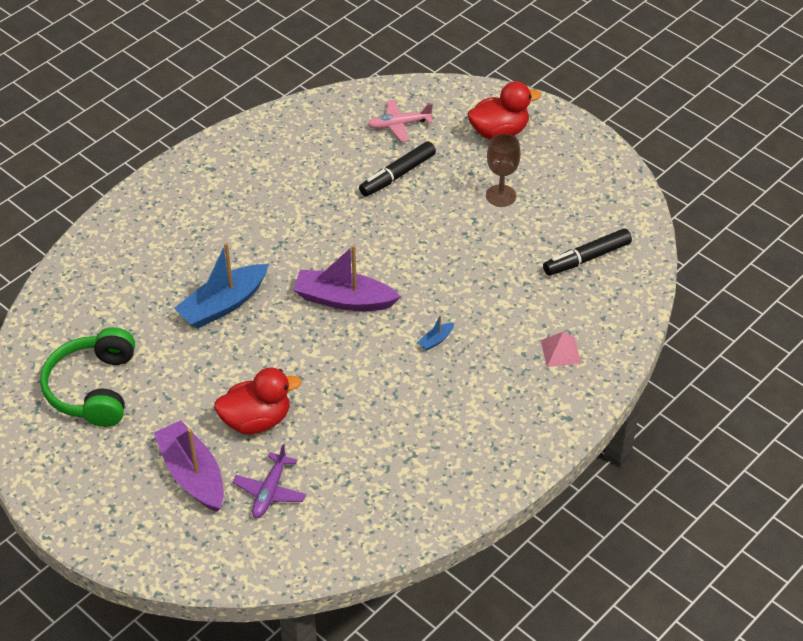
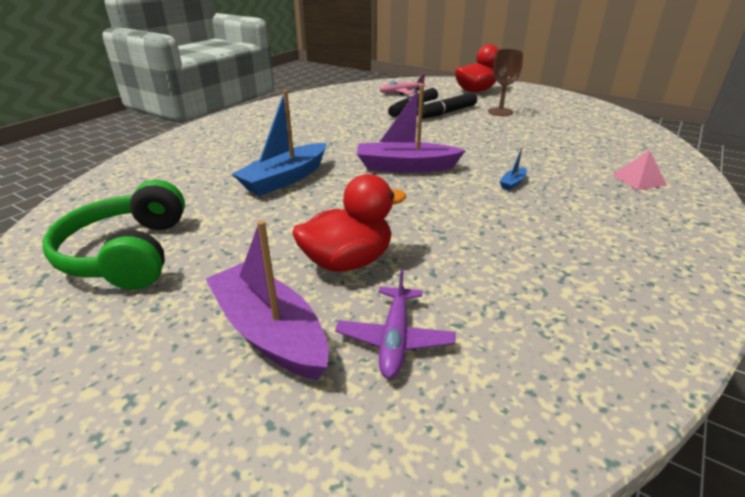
camera: 10 degrees left, 15 degrees down
black marker [543,228,632,276] -> black marker moved to [417,92,477,119]

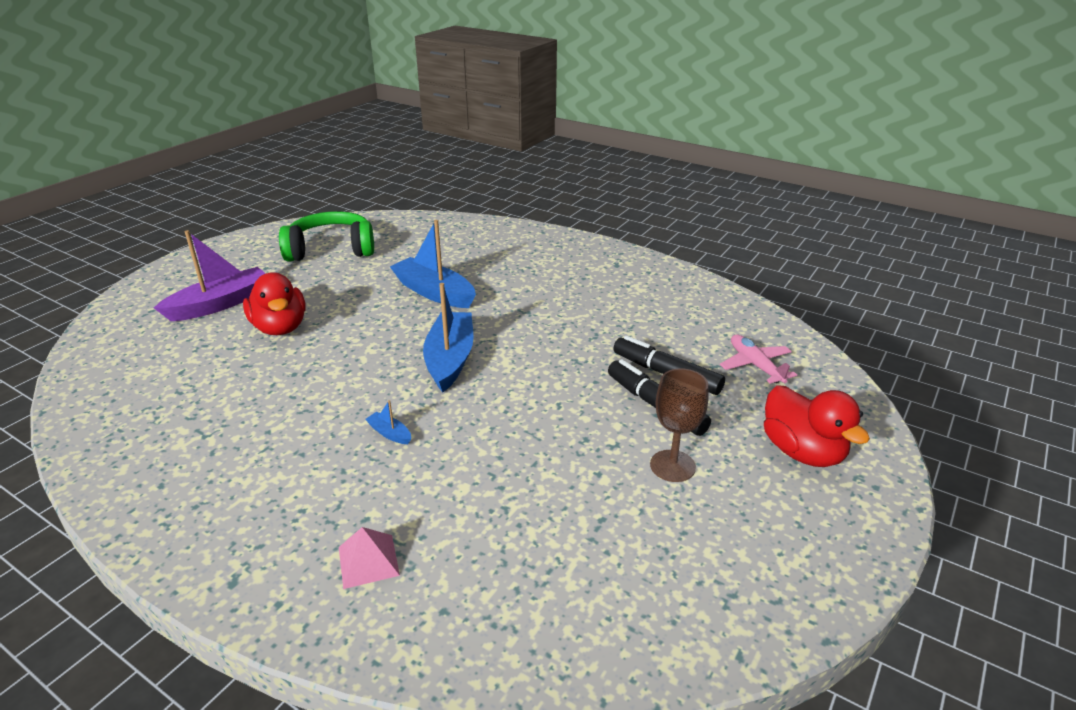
camera: 90 degrees right, 0 degrees up
purple plane [335,268,456,379] -> none
purple boat [357,85,466,173] -> blue boat [423,283,474,392]

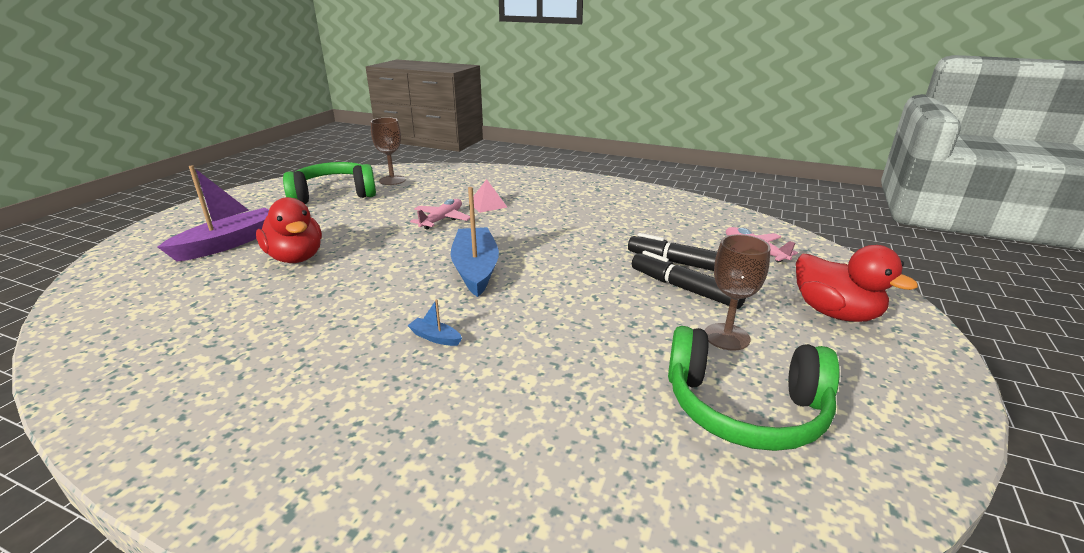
camera: 10 degrees left, 5 degrees down
pink pyramid [339,527,400,589] -> pink pyramid moved to [473,179,507,213]
blue boat [390,220,476,308] -> pink plane [410,199,470,230]
none -> brown goblet [371,118,406,185]
none -> green headphones [668,326,840,451]

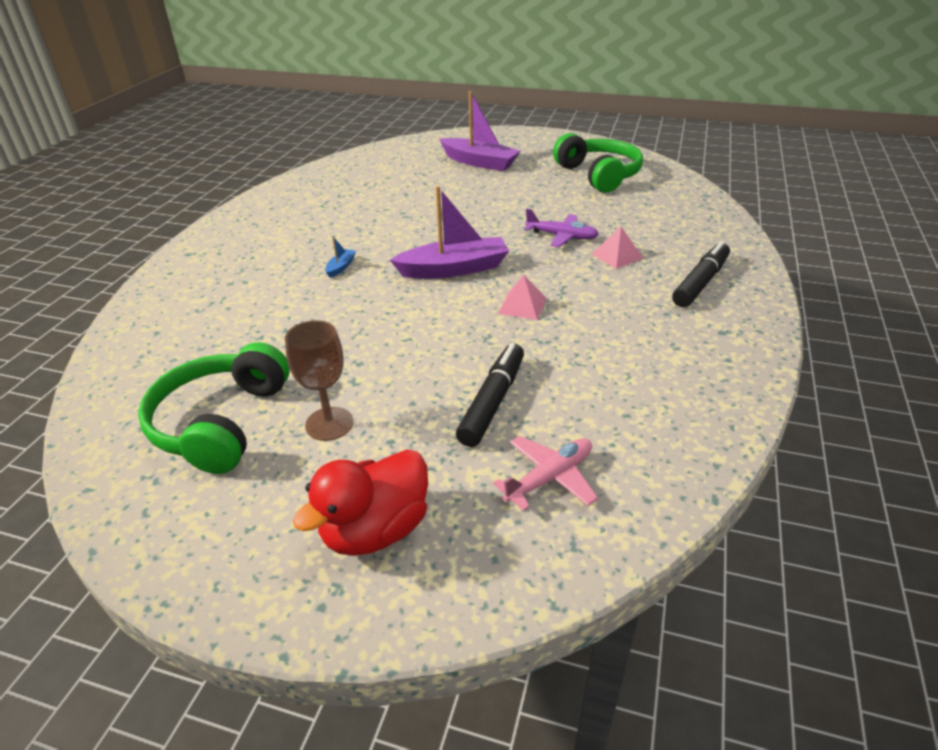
camera: 85 degrees right, 10 degrees up
red duck [256,197,322,263] -> none
brown goblet [371,118,406,185] -> none
pink plane [410,199,470,230] -> purple plane [524,209,599,247]
blue boat [450,187,499,297] -> purple boat [390,186,509,279]
black marker [632,251,746,309] -> black marker moved to [672,241,730,307]
none -> pink pyramid [498,274,547,320]

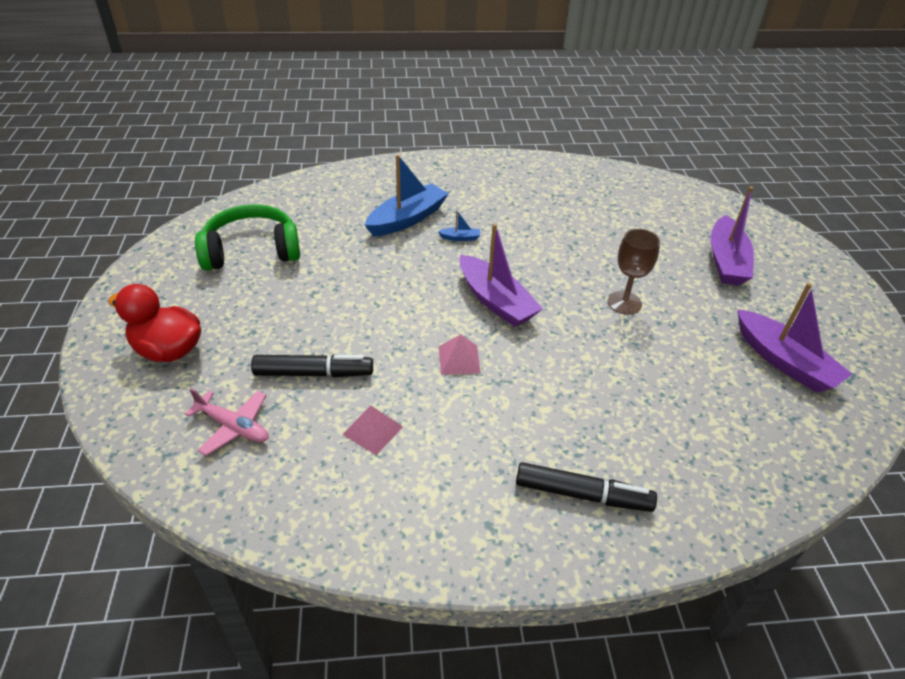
camera: 65 degrees right, 5 degrees up
brown goblet [285,320,353,441] -> brown goblet moved to [608,229,660,315]
purple plane [524,209,599,247] -> none
green headphones [553,133,643,193] -> purple boat [737,283,853,393]
pink pyramid [592,227,643,269] -> pink pyramid moved to [342,406,403,455]
none -> blue boat [365,154,449,236]

